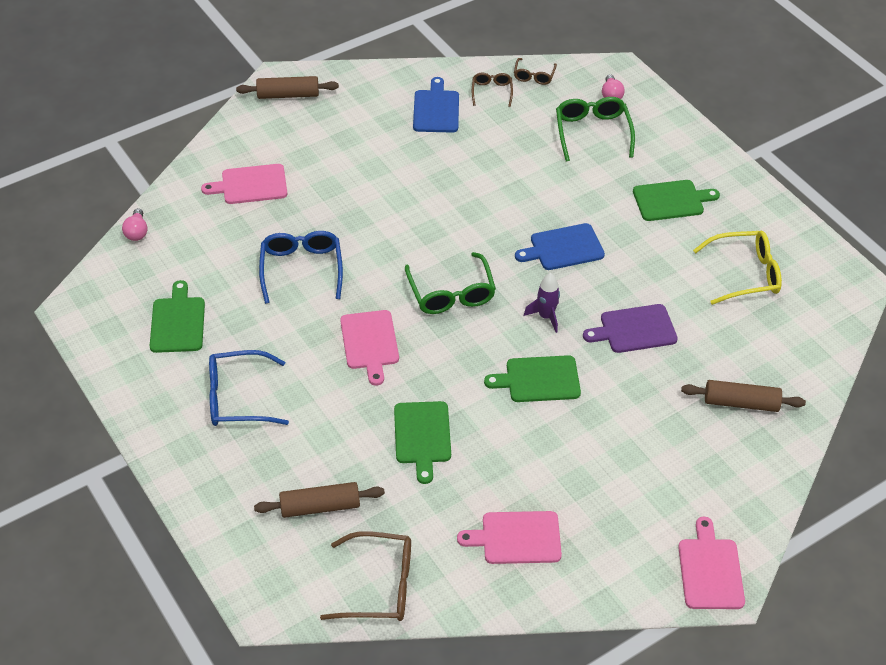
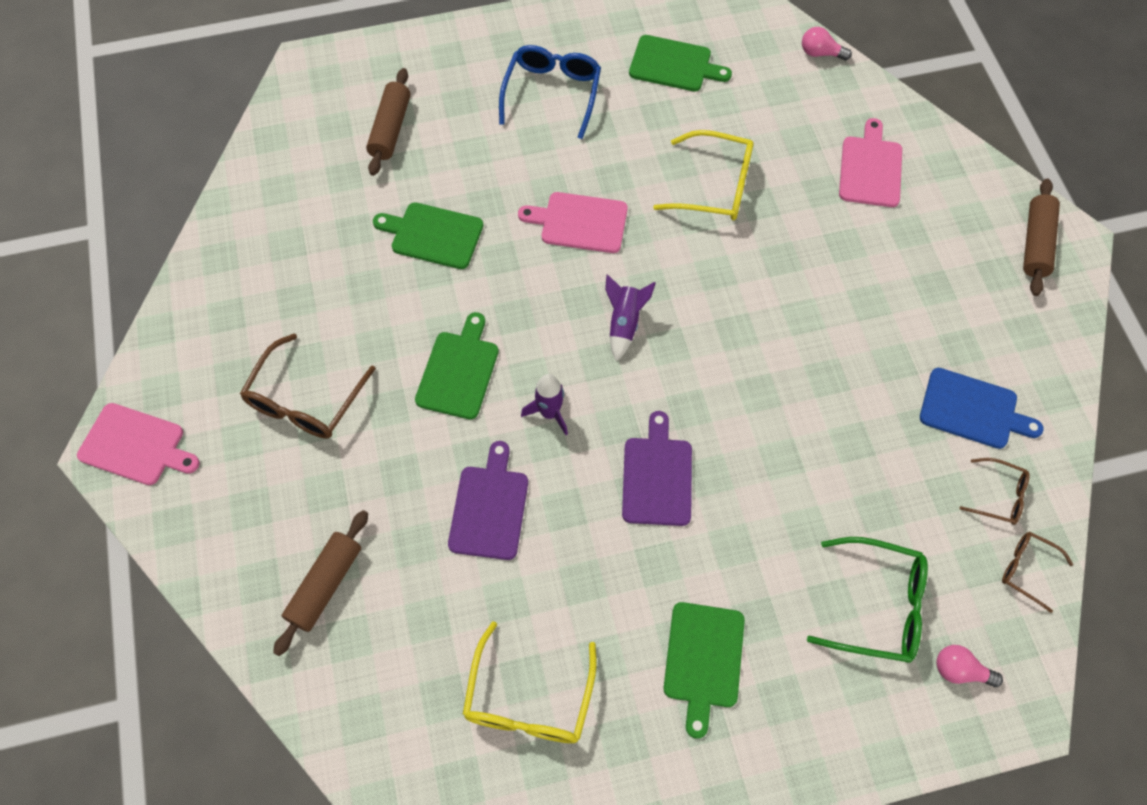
camera: 110 degrees right, 15 degrees up
blue glasses [259,231,343,304] -> yellow glasses [653,130,754,220]
brown glasses [320,531,411,621] -> brown glasses moved to [240,334,376,439]
green glasses [405,252,496,314] -> purple rocket [605,274,656,361]
pink cutting board [457,511,562,564] -> none
blue cutting board [515,223,605,270] -> purple cutting board [622,411,692,526]

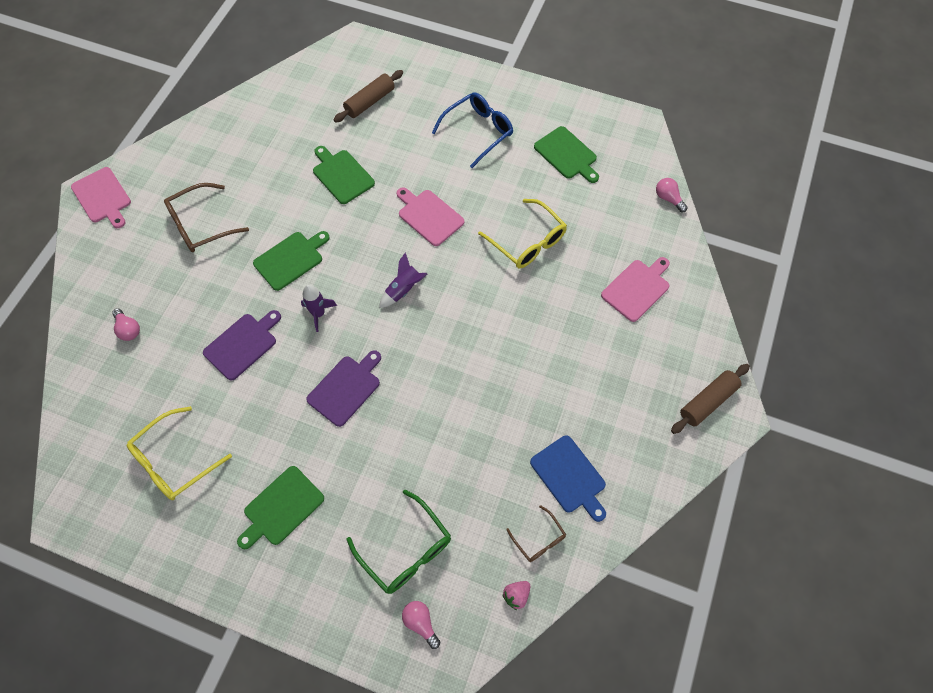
camera: 35 degrees right, 0 degrees up
brown rolling pin [273,510,368,656] -> pink light bulb [112,308,140,341]
brown glasses [1002,532,1073,613] -> pink strawberry [502,581,530,610]

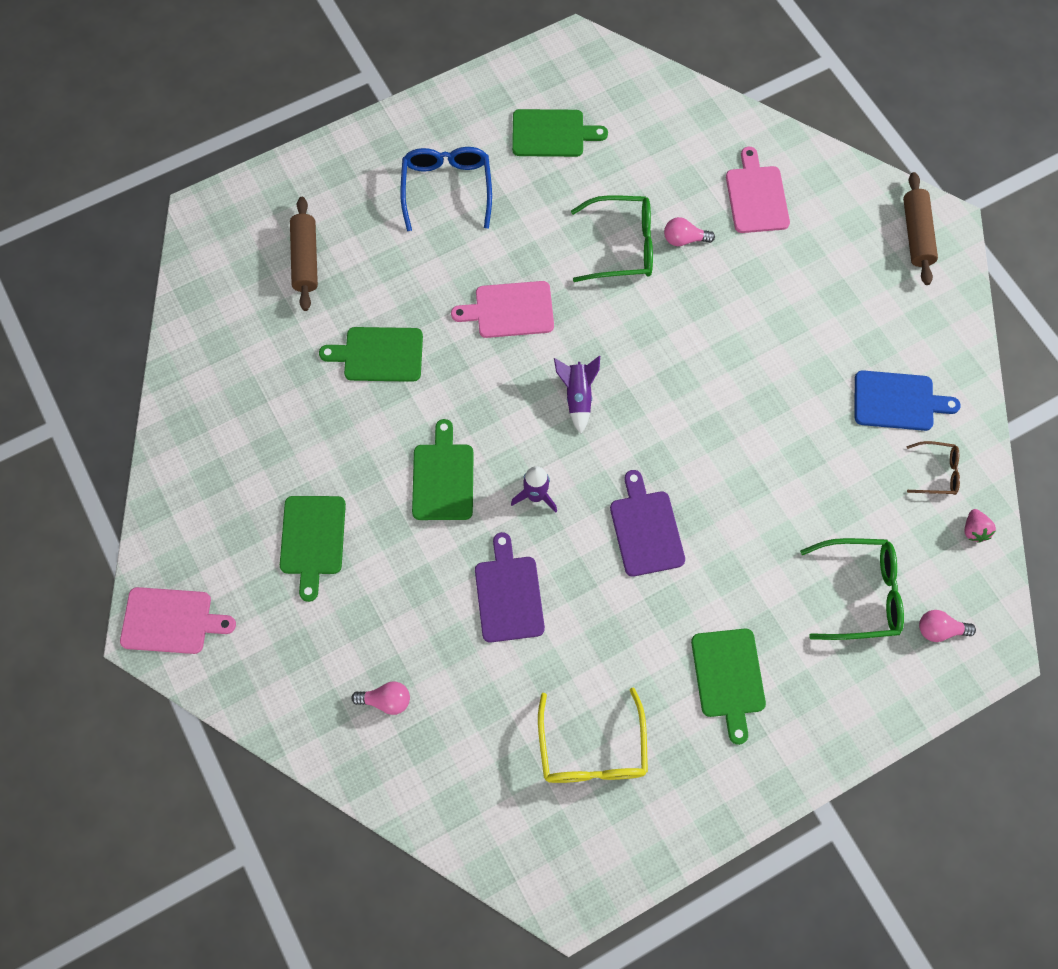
camera: 50 degrees left, 5 degrees up
brown glasses [164,183,249,252] -> green cutting board [280,496,346,602]
yellow glasses [478,199,567,269] -> green glasses [571,195,653,282]
pink light bulb [656,178,688,212] -> pink light bulb moved to [664,217,715,246]

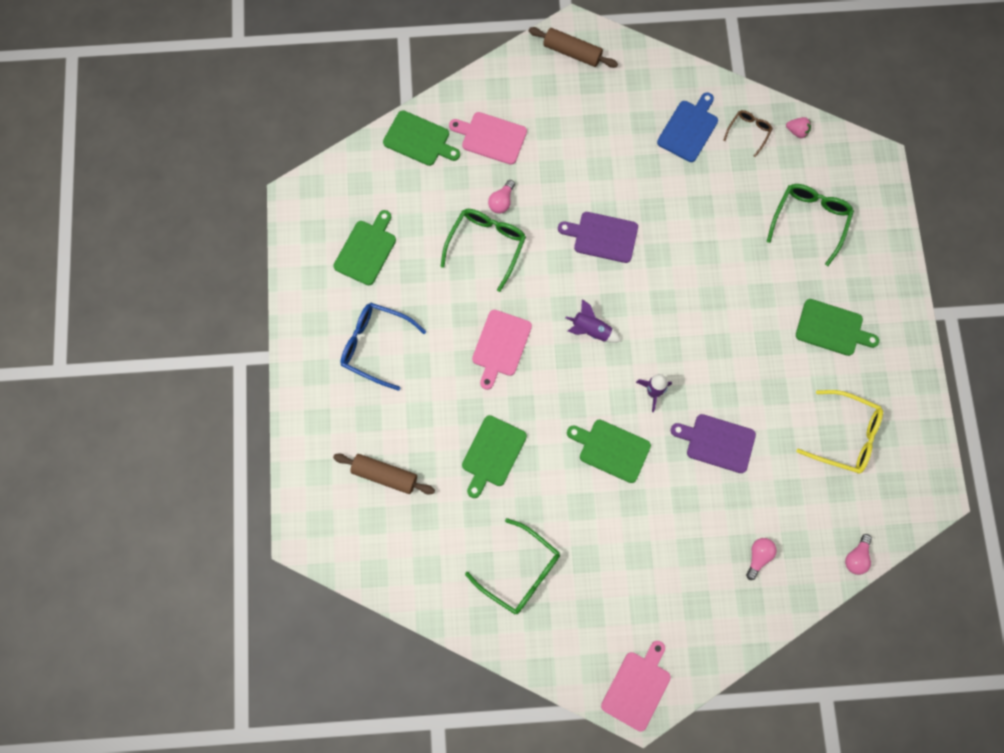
camera: 65 degrees left, 5 degrees up
green cutting board [280,496,346,602] -> green cutting board moved to [383,110,460,166]
purple cutting board [610,470,685,577] -> purple cutting board moved to [558,212,638,263]
pink light bulb [919,610,976,642] -> pink light bulb moved to [845,534,872,575]
none -> green glasses [465,518,560,614]

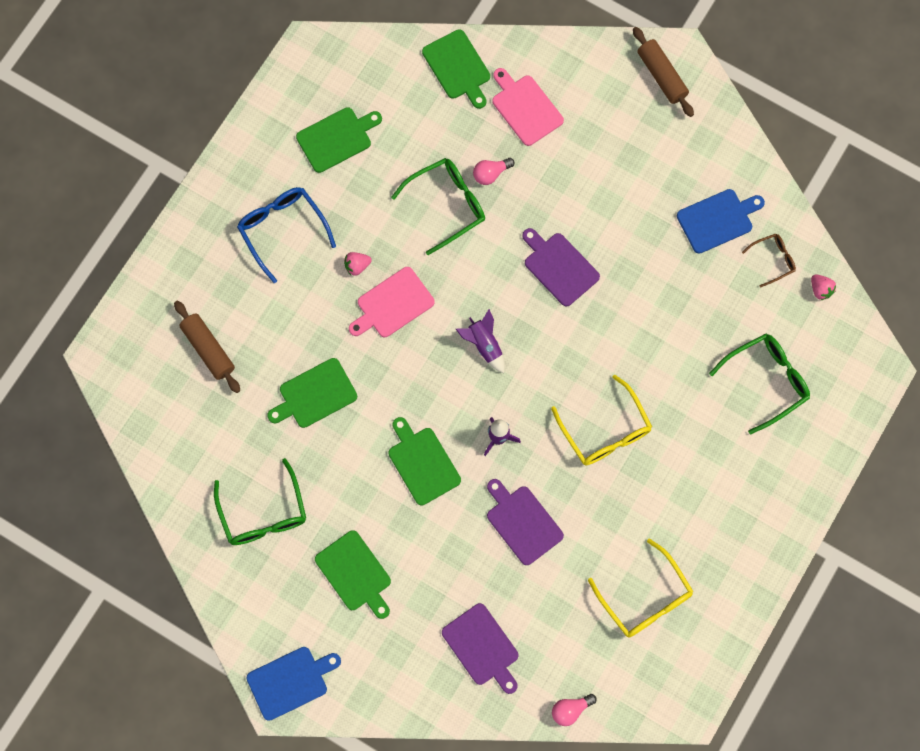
camera: 35 degrees right, 0 degrees up
pink cutting board [601,641,671,732] -> blue cutting board [247,647,341,721]
pink light bulb [746,538,777,580] -> purple cutting board [442,603,519,694]
green cutting board [796,299,879,356] -> green cutting board moved to [315,530,391,619]
none -> pink strawberry [344,252,372,276]
none -> yellow glasses [551,375,652,465]

